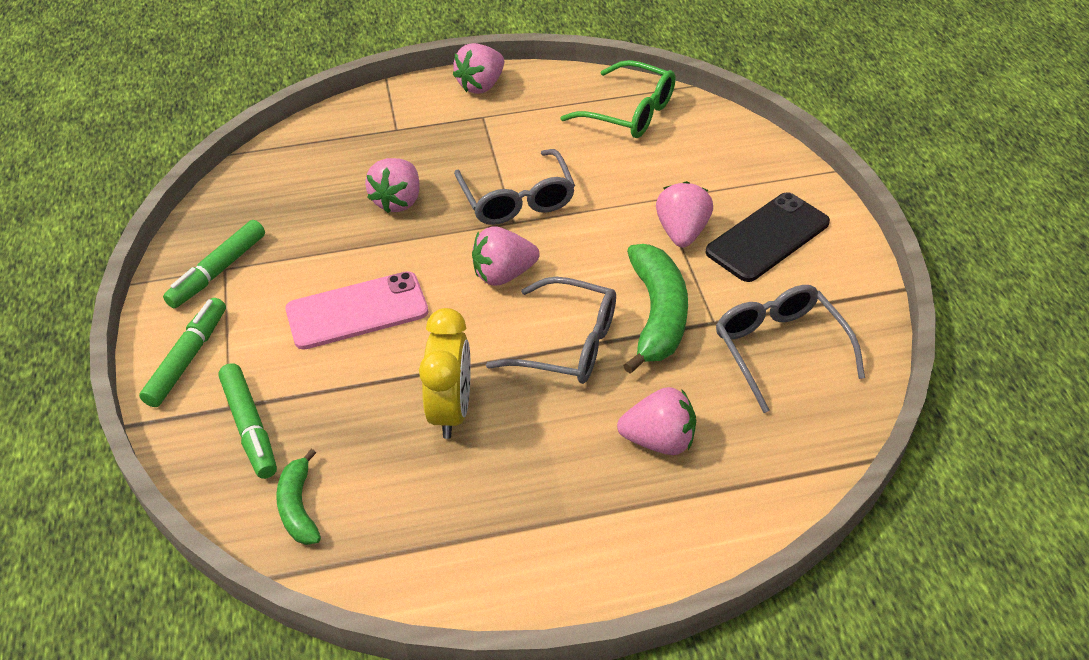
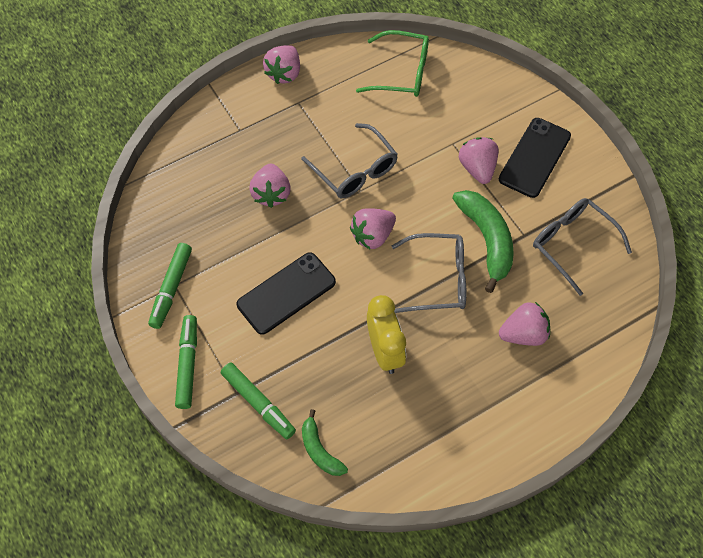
camera: 20 degrees left, 15 degrees up
pink phone [285,271,428,350] -> black phone [237,252,336,335]

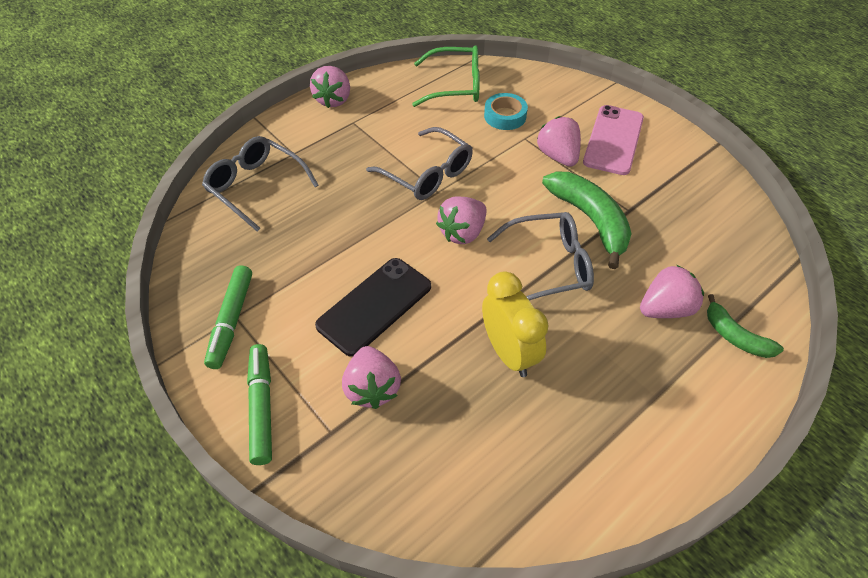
camera: 10 degrees left, 10 degrees down
green marker [221,363,296,439] -> none
pink strawberry [249,164,291,208] -> pink strawberry moved to [342,346,401,409]
green banana [302,409,348,476] -> green banana moved to [707,294,784,358]
black phone [499,118,571,198] -> pink phone [583,105,644,175]
grey glasses [533,198,632,296] -> grey glasses moved to [202,136,318,231]
none -> turquoise tape [484,93,528,130]

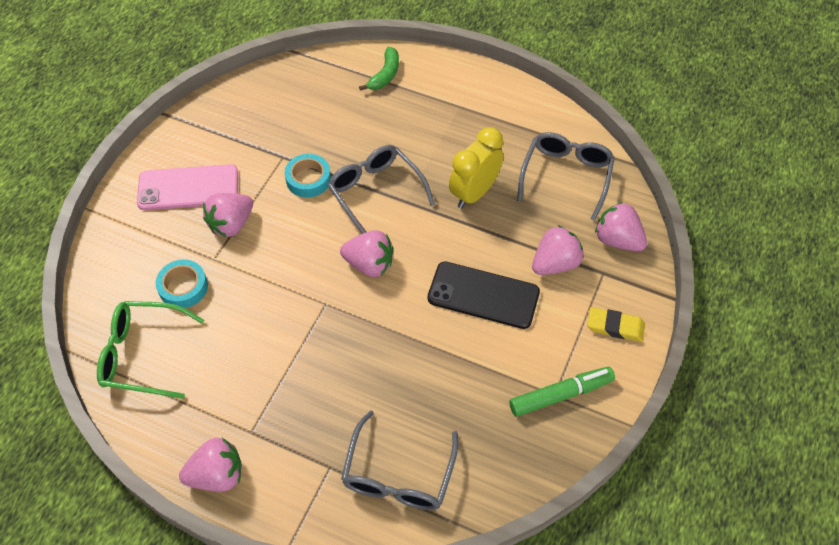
camera: 115 degrees left, 5 degrees up
green marker [247,344,272,465] -> yellow eraser [587,307,645,342]
grey glasses [366,127,473,200] -> grey glasses moved to [517,132,615,221]
green glasses [412,45,480,107] -> green glasses turned 60 degrees counterclockwise [97,301,204,399]
green banana [542,171,632,269] -> turquoise tape [284,154,331,198]
pink strawberry [640,265,704,318] -> pink strawberry moved to [595,202,647,251]

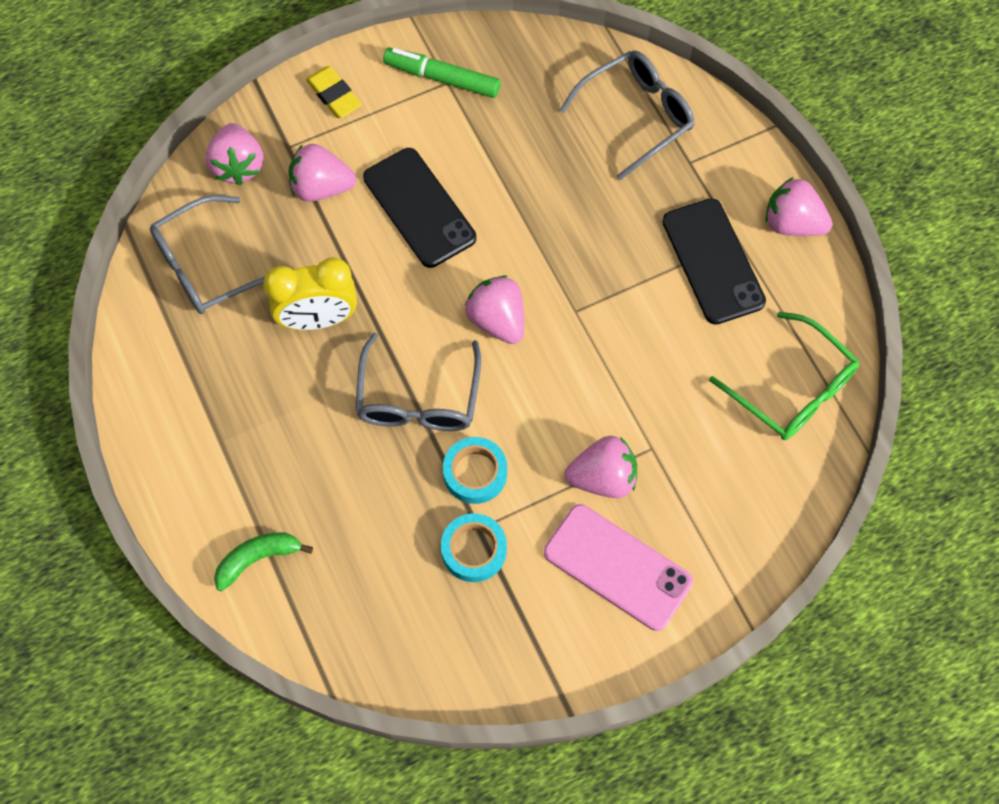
camera: 140 degrees left, 10 degrees up
turquoise tape [155,259,208,308] -> turquoise tape moved to [441,513,507,582]
none -> black phone [662,198,766,325]

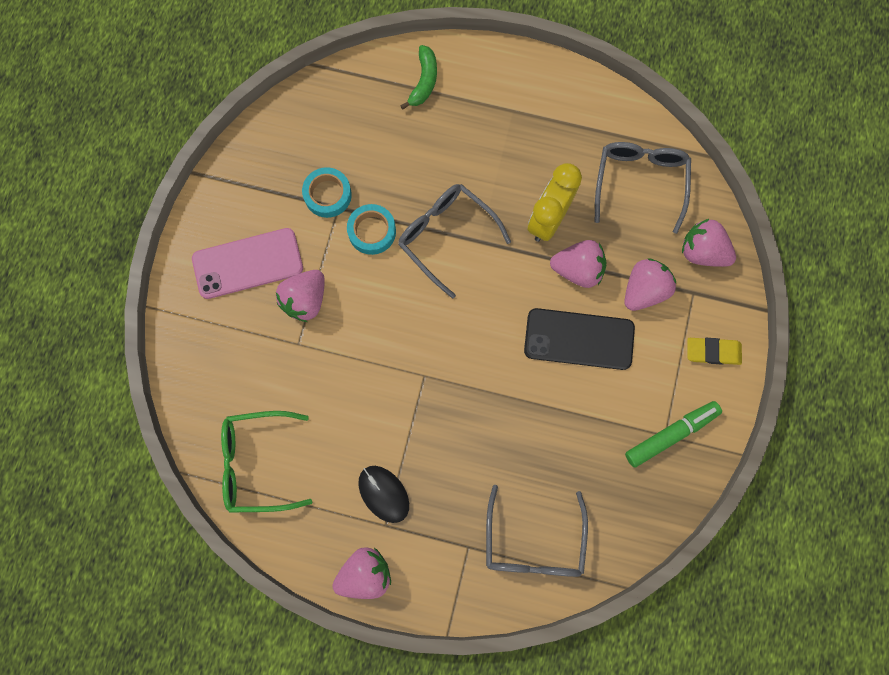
camera: 130 degrees right, 10 degrees up
pink strawberry [465,275,524,344] -> pink strawberry moved to [550,240,606,288]
black phone [662,198,766,325] -> black mouse [359,466,409,523]

